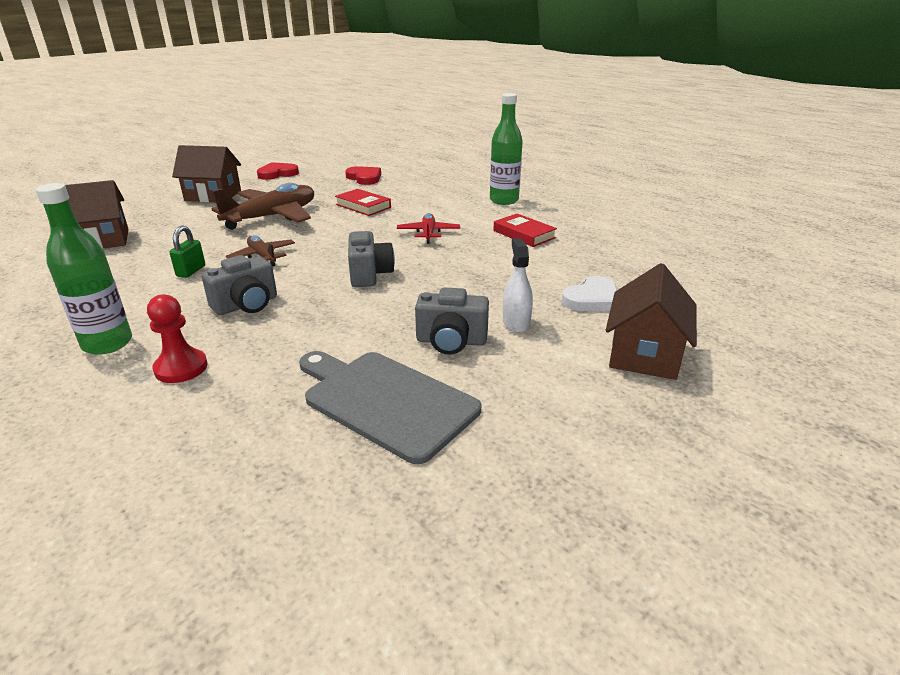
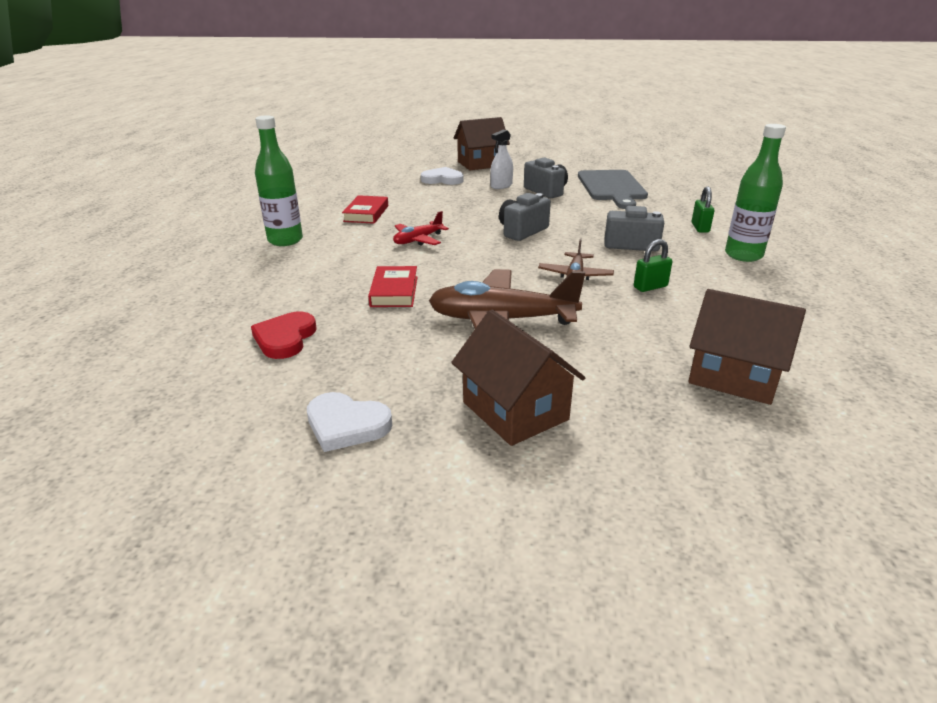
camera: 130 degrees left, 0 degrees up
red pawn [147,294,208,383] -> green padlock [691,186,715,233]
red heart [257,162,299,180] -> white heart [307,392,392,452]

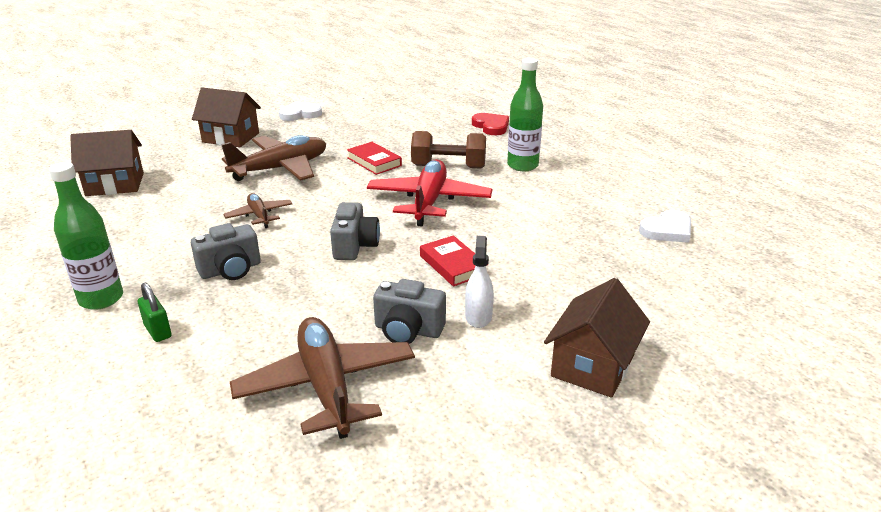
camera: 140 degrees right, 0 degrees up
red heart [251,312,317,359] -> red heart moved to [472,113,509,135]
red book [342,195,388,224] -> red book moved to [420,235,475,287]
red plane [393,211,449,246] -> red plane [367,159,492,226], size x1.91
white heart [421,167,464,185] -> white heart moved to [639,210,691,243]
grey cutting board [578,170,648,209] -> brown plane [230,317,415,439]
green padlock [634,239,672,292] -> none
none -> brown dumbbell [411,131,486,169]

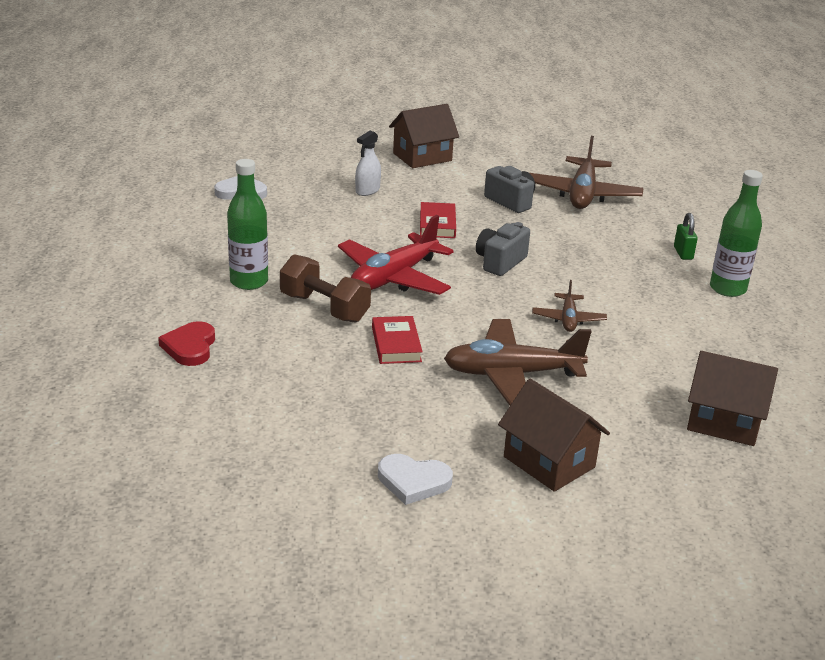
camera: 150 degrees left, 0 degrees up
grey camera [191,223,261,280] -> none
white spray bottle [465,236,494,328] -> white spray bottle moved to [355,130,381,196]

